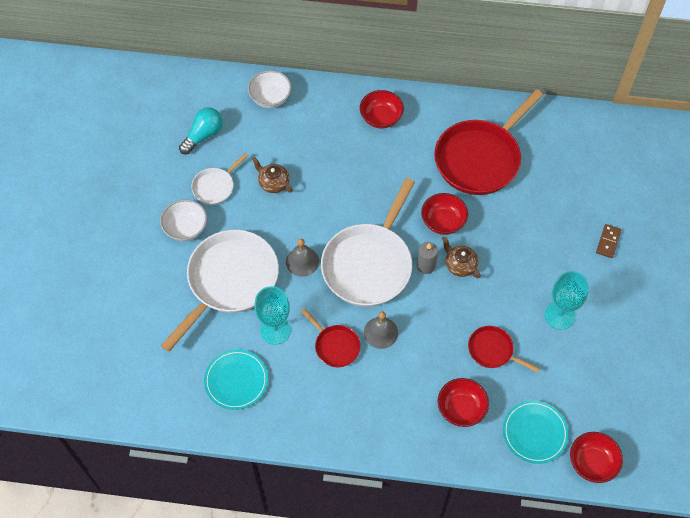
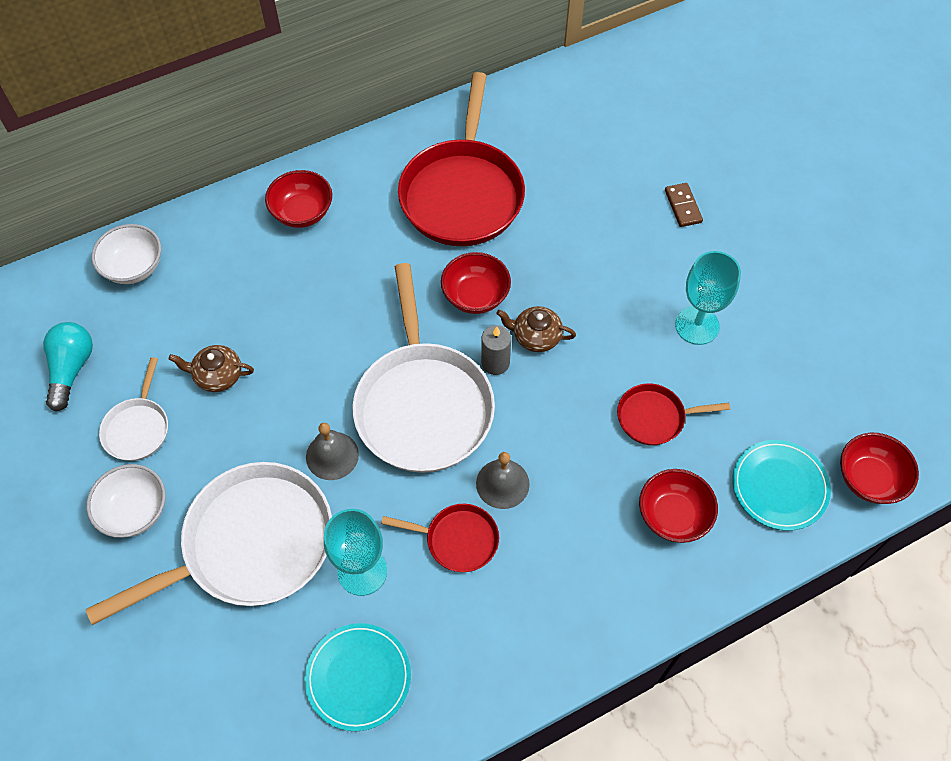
camera: 35 degrees left, 0 degrees up
white pan [161,230,279,352] -> white pan turned 60 degrees clockwise [85,462,332,625]

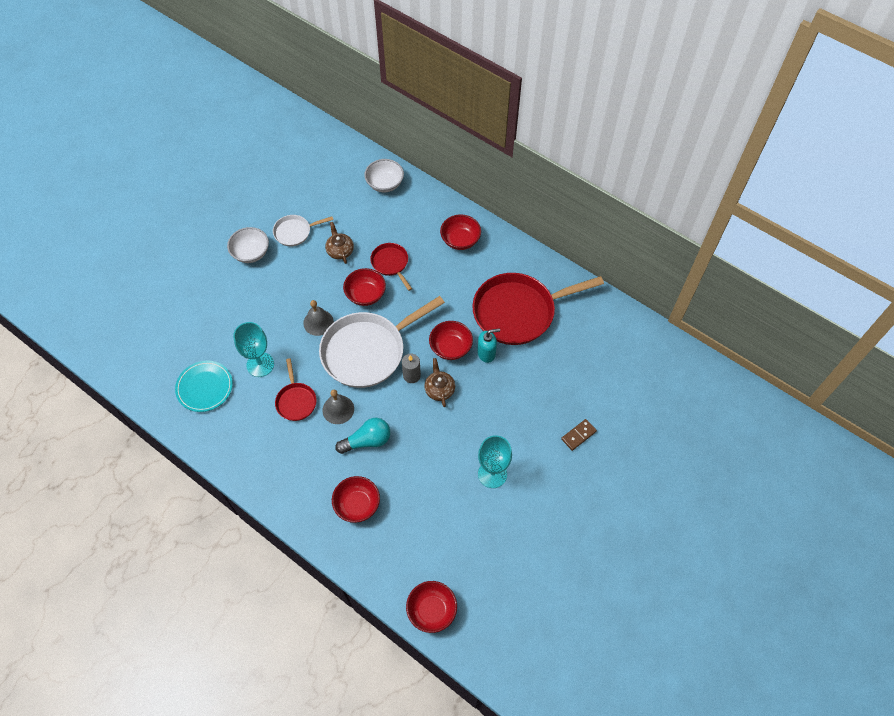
camera: 65 degrees right, 0 degrees up
turquoise light bulb [43,322,93,411] -> turquoise light bulb moved to [335,418,390,454]
white pan [85,462,332,625] -> none
red pan [617,383,730,445] -> red pan moved to [370,243,412,291]
turquoise plate [732,440,831,531] -> none
none -> red bowl [343,268,386,306]
none -> turquoise soap dispenser [477,328,500,363]

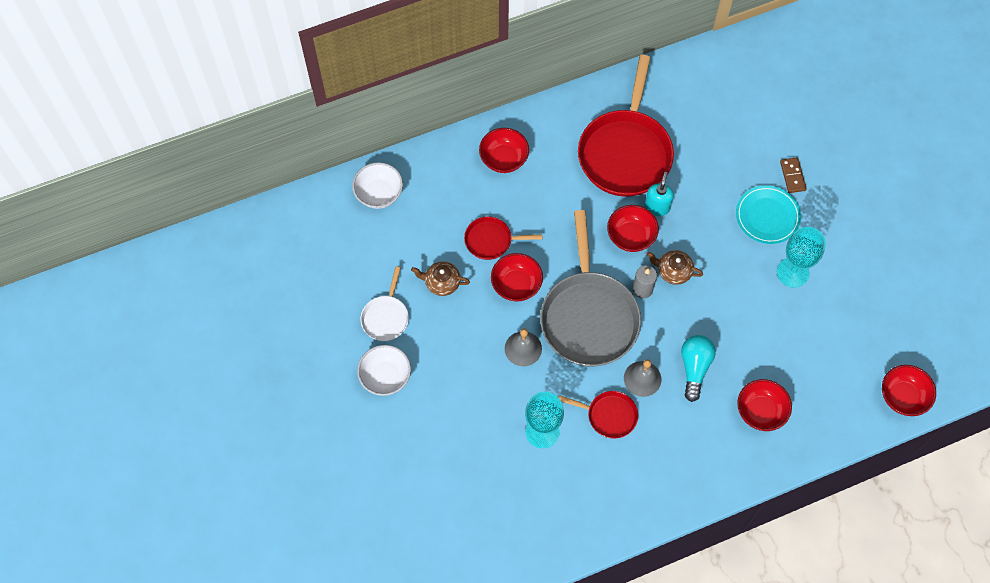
camera: 60 degrees left, 5 degrees up
turquoise plate [175,361,233,412] -> turquoise plate moved to [736,185,801,244]
white pan [319,296,445,388] -> grey pan [540,210,641,367]

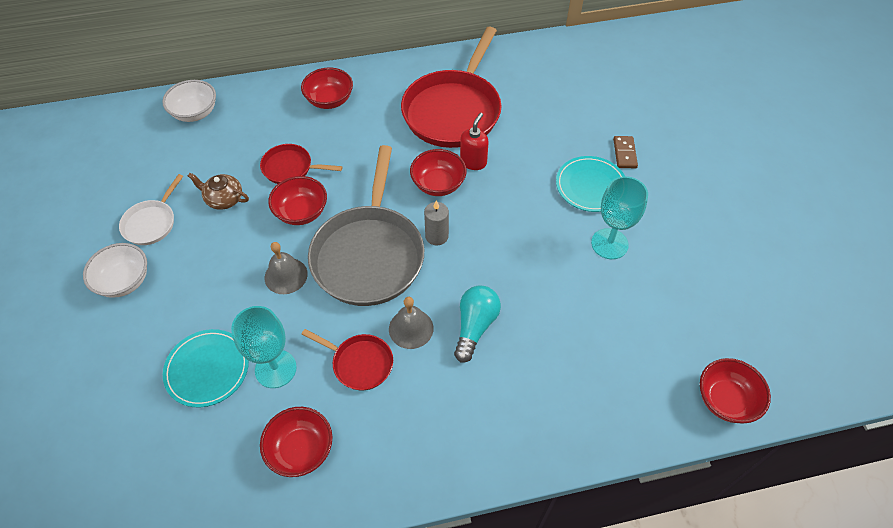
camera: 10 degrees right, 10 degrees down
turquoise soap dispenser [645,172,674,216] -> red soap dispenser [460,113,489,170]
brown teapot [647,250,703,285] -> none
red bowl [737,379,792,431] -> red bowl moved to [260,407,332,477]
none -> turquoise plate [163,329,249,407]

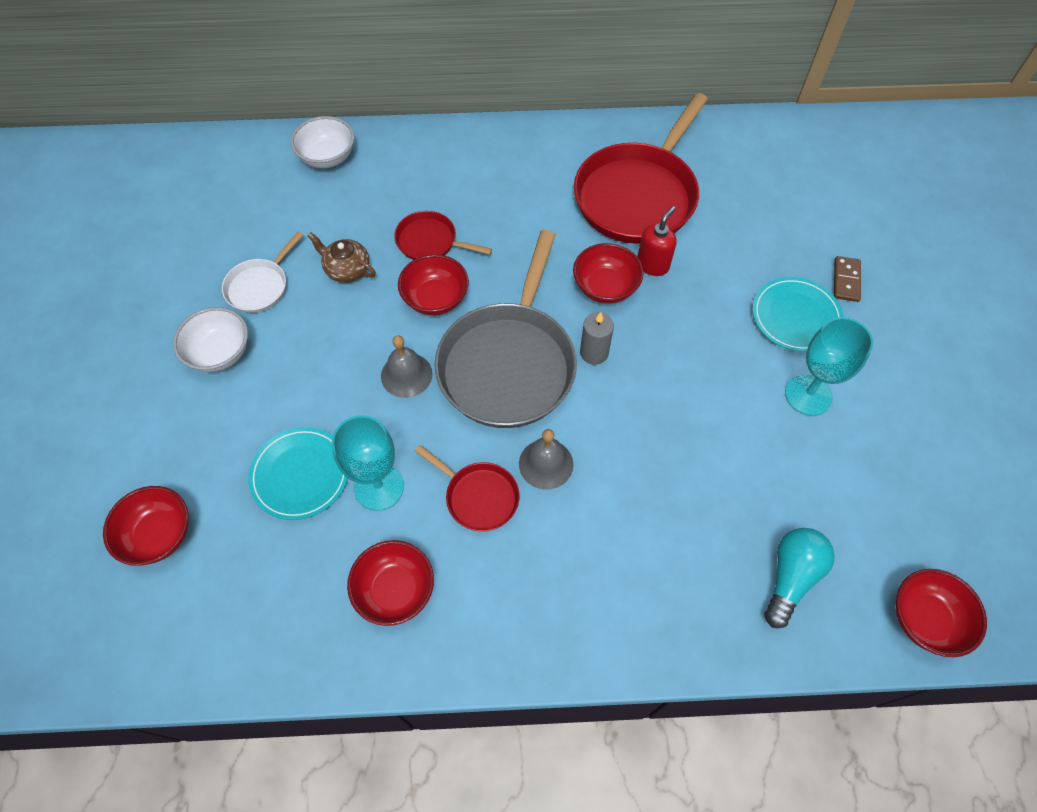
camera: 10 degrees right, 5 degrees up
red bowl [301,68,353,109] -> red bowl moved to [103,486,189,566]
turquoise light bulb [454,285,501,363] -> turquoise light bulb moved to [764,528,835,628]

